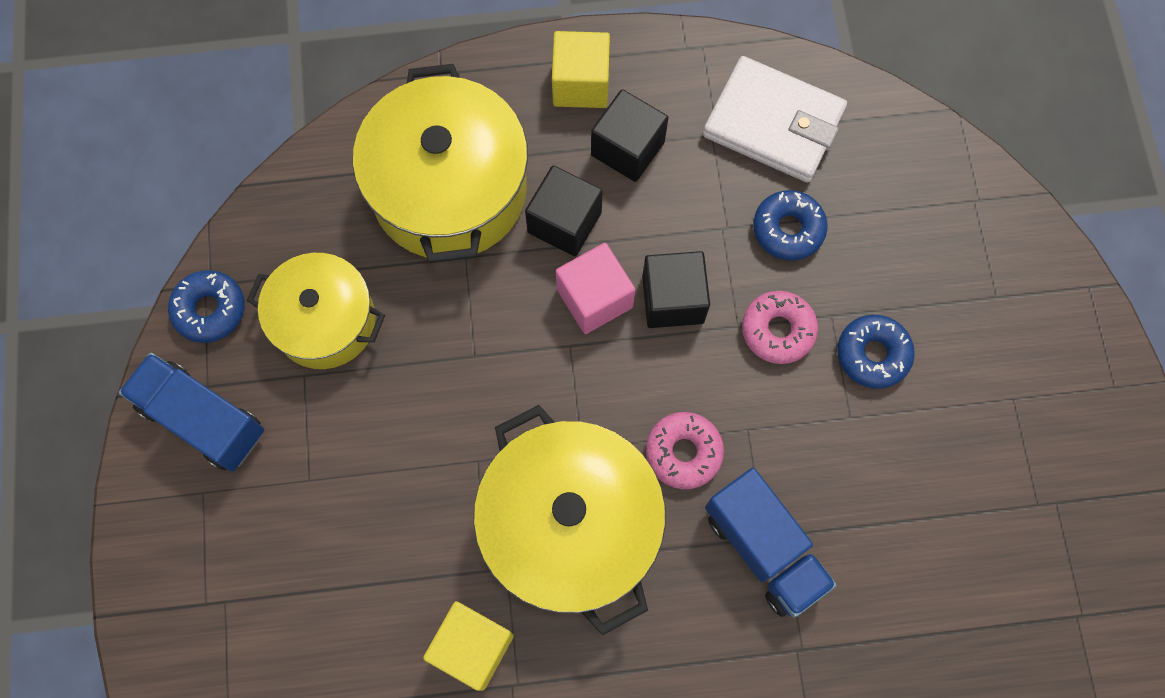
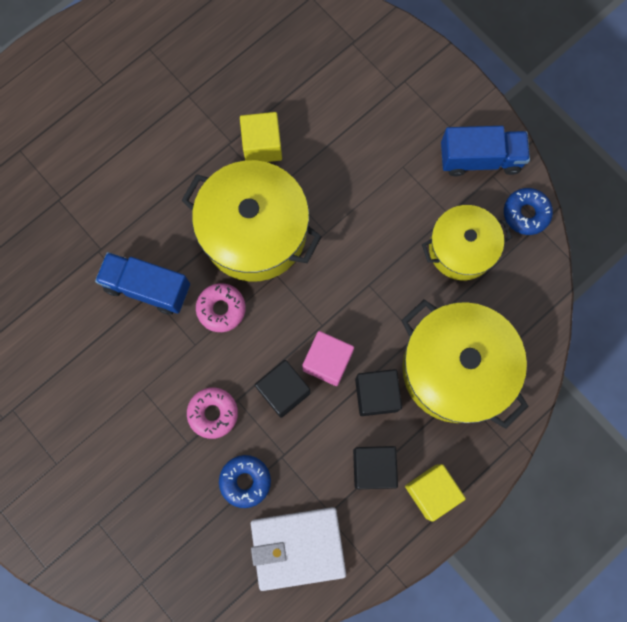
camera: 145 degrees right, 5 degrees up
blue donut [837,315,915,389] -> none

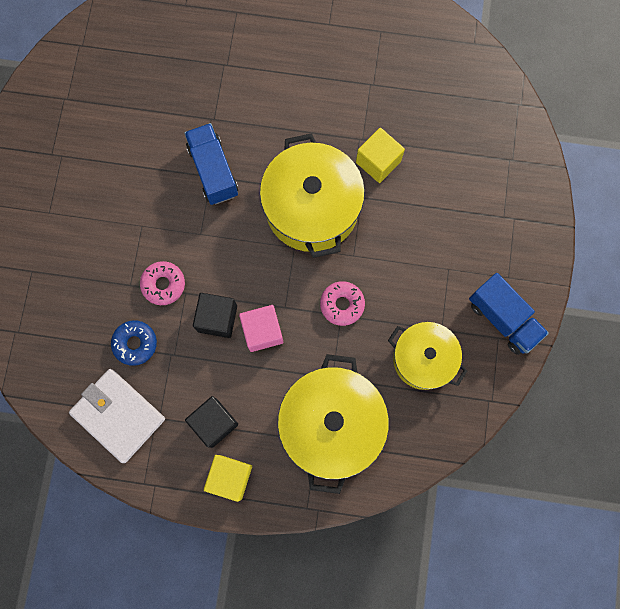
camera: 50 degrees right, 0 degrees up
pink donut [196,283,246,332] -> pink donut moved to [320,281,365,326]
black cube [355,369,402,416] -> none
blue donut [504,188,553,235] -> none

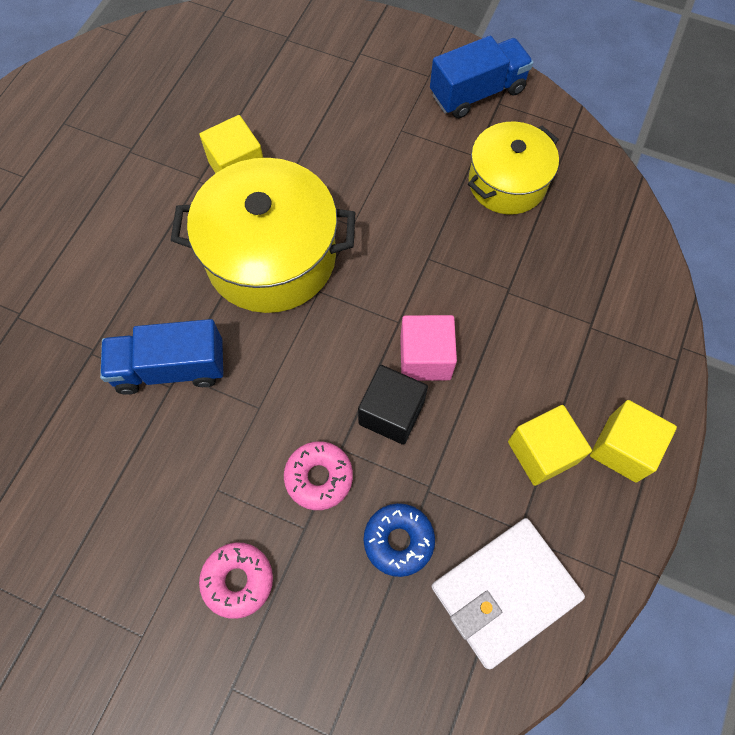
camera: 75 degrees left, 10 degrees down
black cube [185,396,238,448] -> yellow cube [508,405,592,486]
yellow pot [278,354,389,494] -> none
pink donut [320,281,365,326] -> pink donut moved to [199,542,273,619]

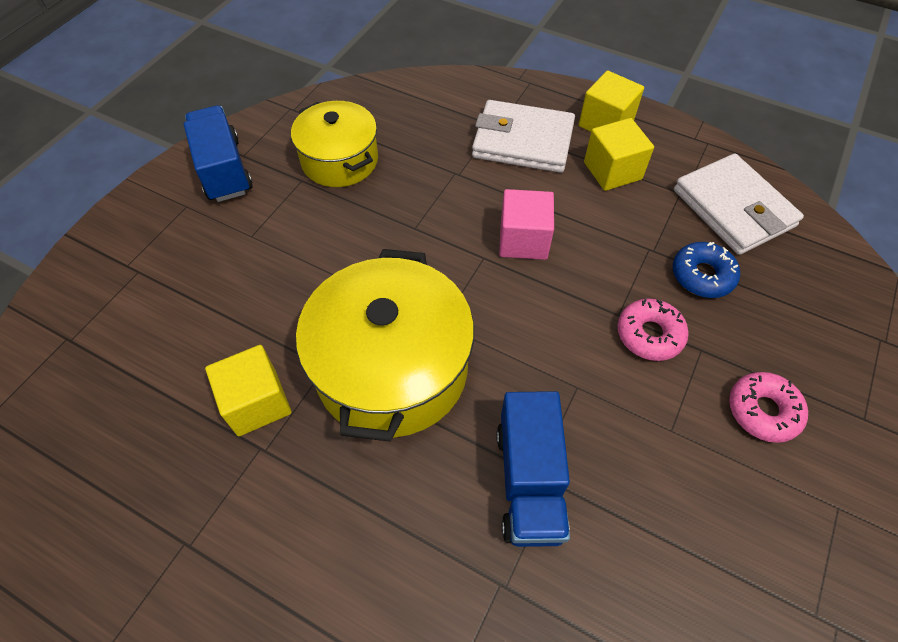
camera: 85 degrees left, 10 degrees down
black cube [358,365,428,445] -> none
none -> white wallet [472,100,575,173]

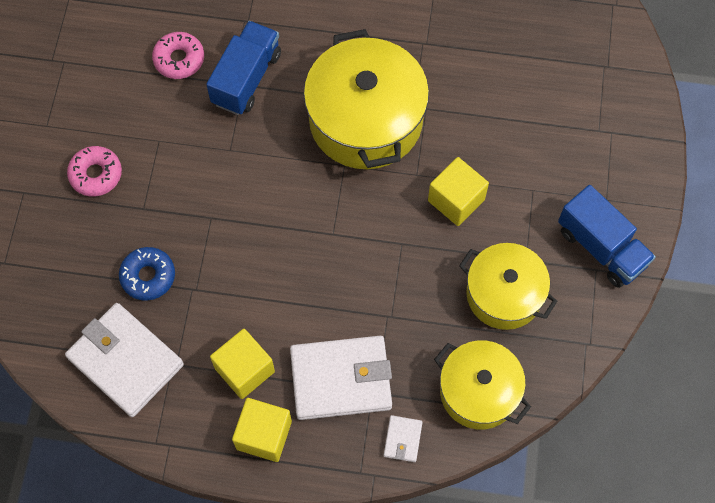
camera: 160 degrees right, 10 degrees up
yellow cube [205,345,291,436] -> yellow cube moved to [428,157,489,226]
blue truck [496,391,570,547] -> blue truck turned 45 degrees clockwise [206,21,281,115]
pink cube [499,189,554,260] -> none
pink donut [618,299,689,361] -> pink donut moved to [152,32,204,79]
none -> white wallet [384,415,423,462]
none -> yellow pot [434,340,531,429]

